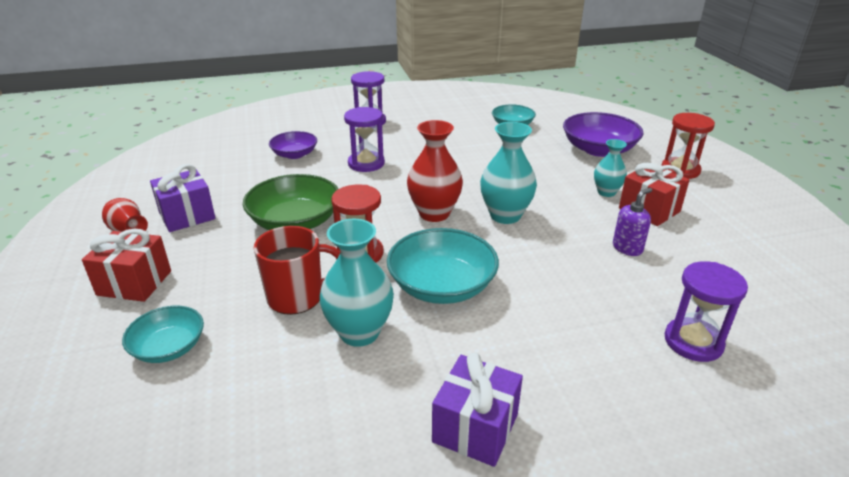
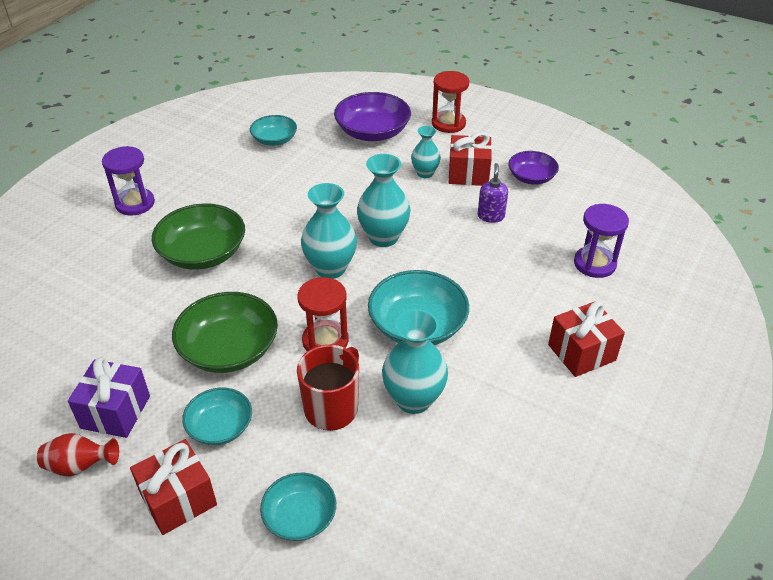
camera: 45 degrees left, 10 degrees up
purple bowl [269,131,317,159] -> purple bowl moved to [508,151,559,185]
purple hourglass [344,107,385,172] -> green bowl [152,203,245,270]
red vase [407,120,463,222] -> turquoise vase [301,183,357,279]
purple gift [432,352,523,467] -> none
none -> turquoise bowl [182,387,252,445]
none -> red gift [548,301,625,377]

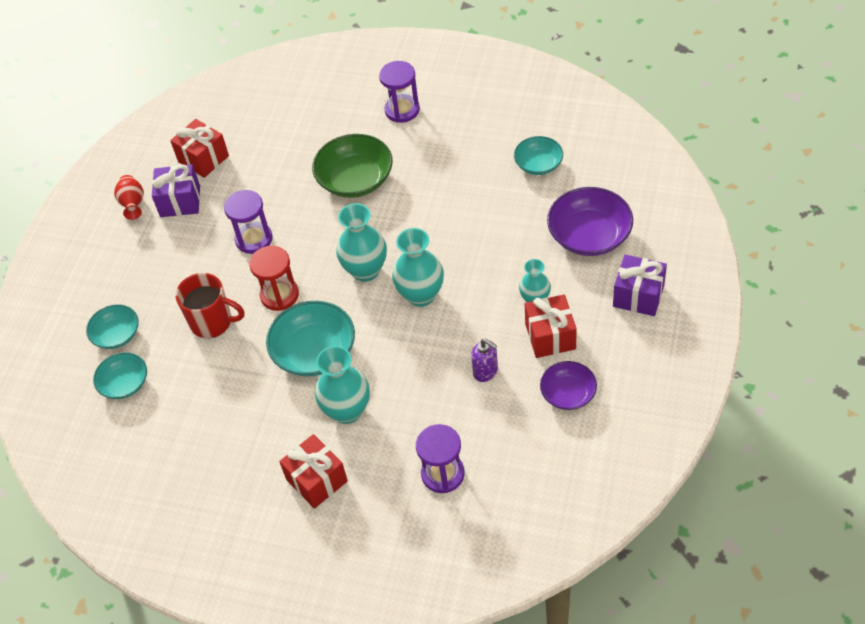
camera: 80 degrees right, 10 degrees up
red gift [130,439,217,535] -> red gift moved to [170,119,229,178]
green bowl [172,292,278,373] -> purple hourglass [224,190,273,254]
turquoise bowl [182,387,252,445] -> turquoise bowl moved to [93,352,147,399]
turquoise vase [382,309,448,414] -> turquoise vase moved to [315,346,370,424]
red hourglass [432,71,469,133] -> purple gift [613,255,667,316]
purple soap dispenser [478,163,508,223] -> purple soap dispenser turned 45 degrees clockwise [471,339,498,382]

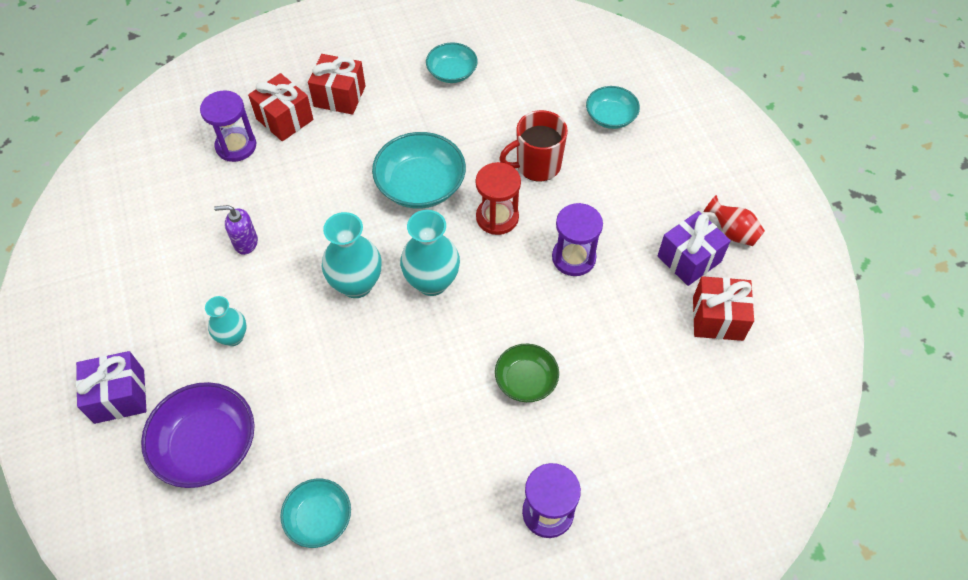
camera: 140 degrees right, 5 degrees up
turquoise bowl [93,352,147,399] -> turquoise bowl moved to [426,43,478,83]
green bowl [312,134,393,198] -> green bowl [495,344,559,402], size x0.61
turquoise vase [315,346,370,424] -> none
red gift [525,294,577,358] -> red gift moved to [248,73,313,141]
purple bowl [540,361,597,410] -> none

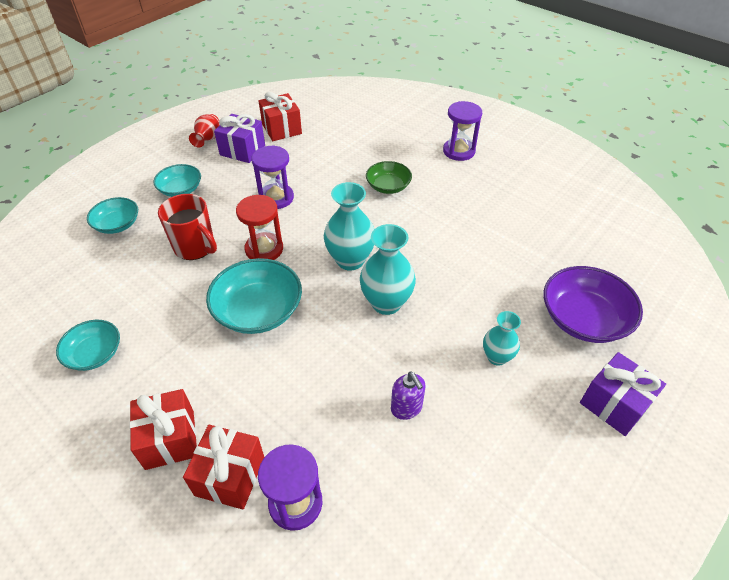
camera: 120 degrees left, 10 degrees down
turquoise bowl [280,479,351,548] -> turquoise bowl moved to [154,164,201,197]

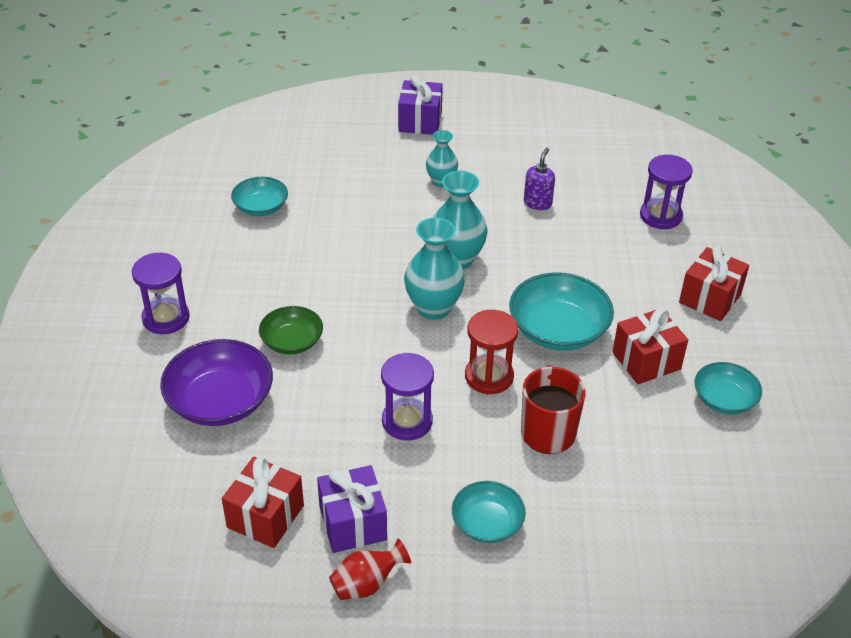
camera: 130 degrees left, 5 degrees down
turquoise bowl [87,197,138,234] -> turquoise bowl moved to [231,177,288,216]
red gift [183,425,264,510] -> red gift moved to [612,308,688,384]
purple bowl [544,266,643,343] -> purple bowl moved to [160,339,273,426]

